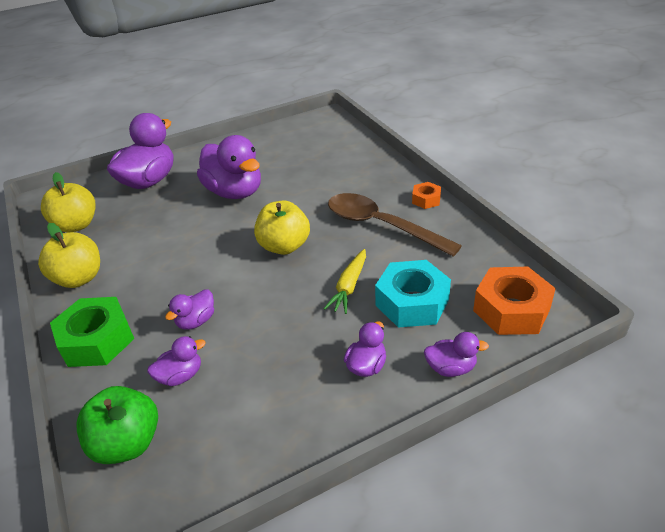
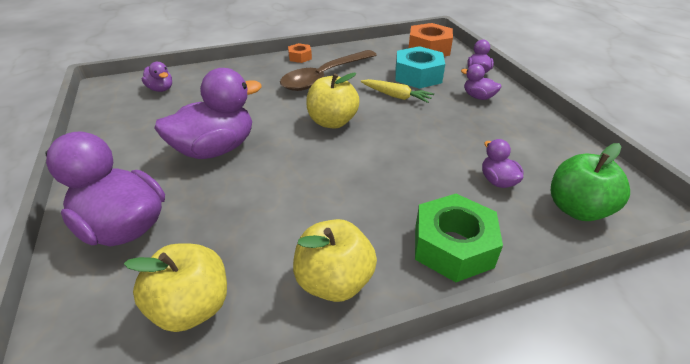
camera: 85 degrees left, 0 degrees up
purple duck [165,289,214,330] -> purple duck moved to [142,62,172,92]

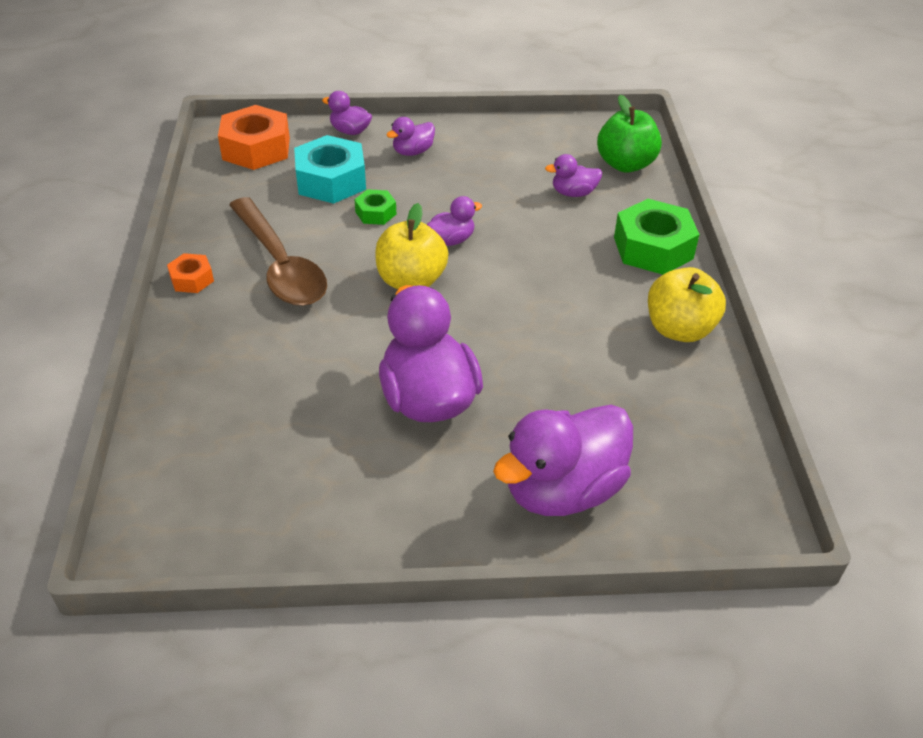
camera: 75 degrees left, 5 degrees up
yellow apple [124,243,227,332] -> none
purple duck [142,62,172,92] -> purple duck moved to [427,196,482,246]
yellow carrot [361,79,434,103] -> green nut [354,189,396,225]

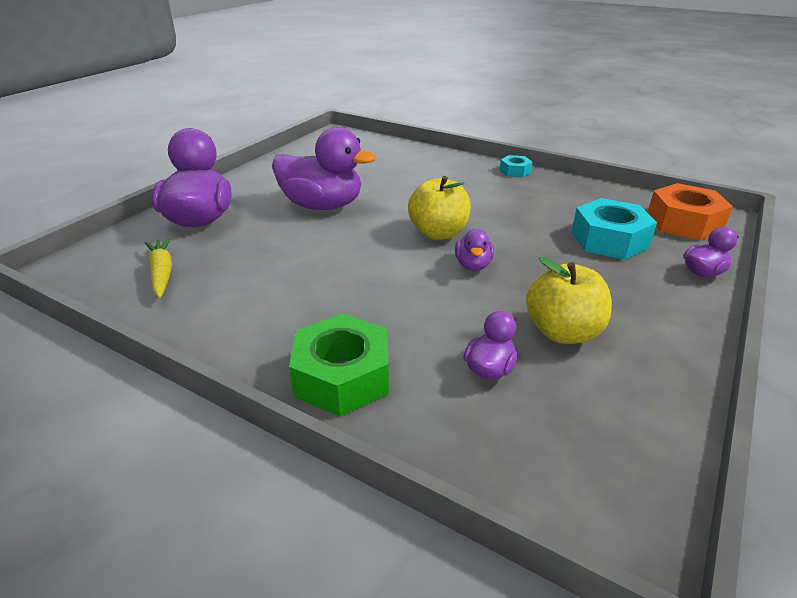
camera: 125 degrees right, 10 degrees down
orange nut [167,253,214,293] -> turquoise nut [500,155,533,178]
brown spoon [229,197,327,306] -> none
green nut [354,189,396,225] -> none
purple duck [386,117,435,156] -> none
green apple [597,95,662,173] -> none
yellow apple [648,267,726,342] -> yellow apple moved to [526,257,612,344]
none -> yellow carrot [145,238,172,298]

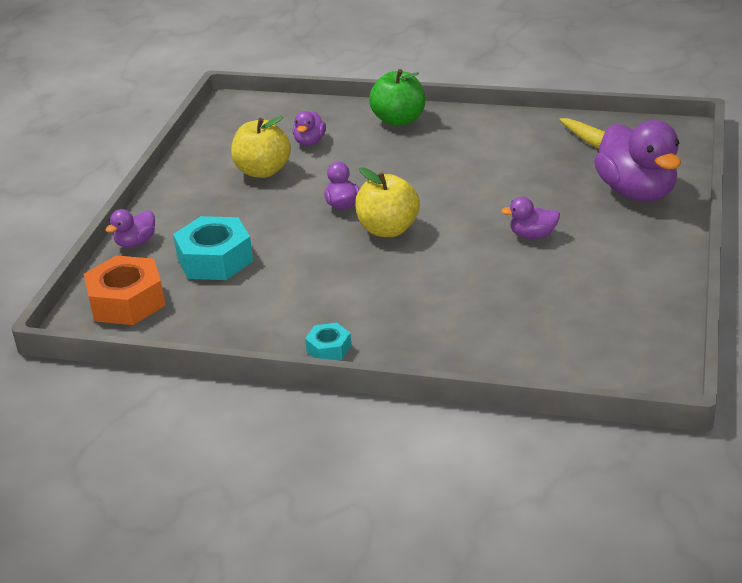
camera: 165 degrees right, 0 degrees up
purple duck [272,127,376,210] -> purple duck [501,197,560,239], size x0.48
green nut [289,313,389,416] -> green apple [369,69,425,126]

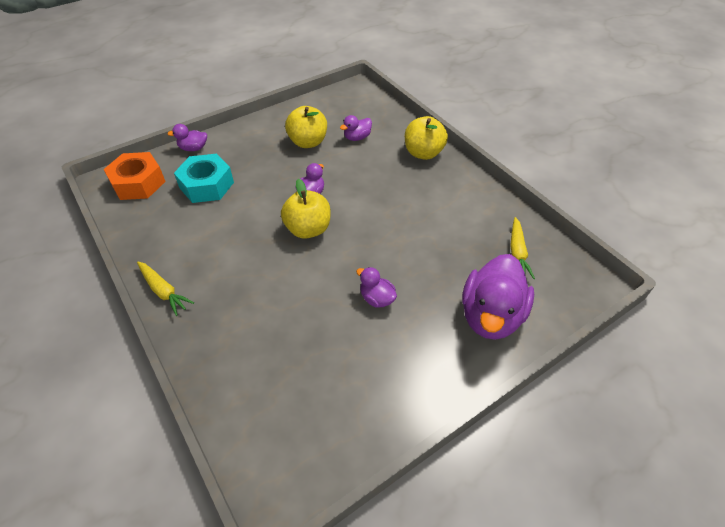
camera: 40 degrees right, 15 degrees up
turquoise nut [305,323,352,360] -> yellow carrot [137,262,194,316]
green apple [369,69,425,126] -> yellow apple [405,116,448,160]

